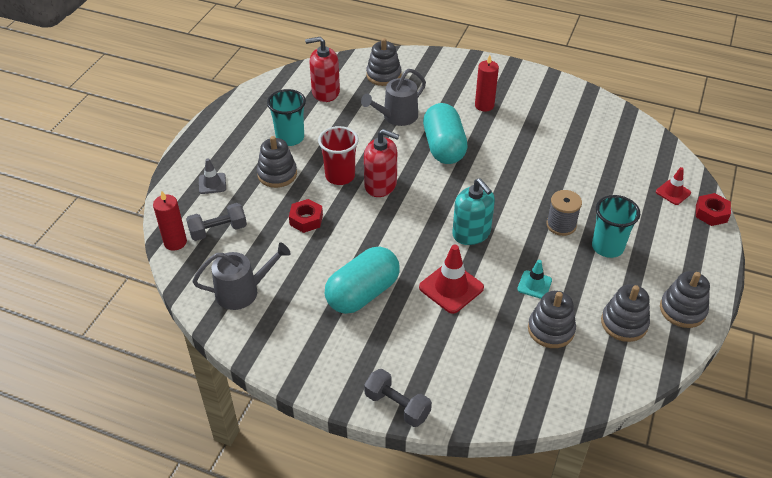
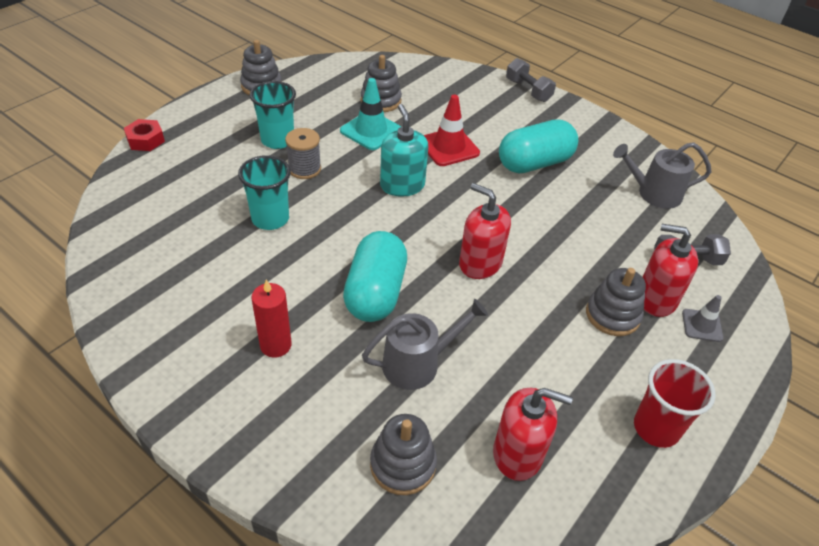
camera: 165 degrees left, 0 degrees up
red candle [153,191,187,251] -> none
turquoise cup [267,89,306,146] -> turquoise cup moved to [238,155,291,230]
red nut [289,199,323,233] -> none
red cup [318,126,359,185] -> red cup moved to [634,359,716,448]
turquoise traffic cone [517,260,552,299] -> turquoise traffic cone [340,78,401,150], size x1.68
grey stacking toy [601,284,650,342] -> none
red traffic cone [656,167,691,205] -> none
none -> red soap dispenser [643,224,698,317]

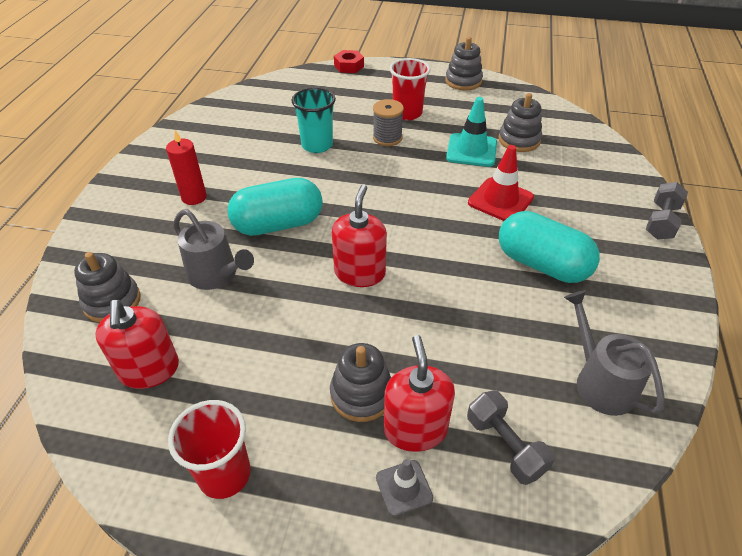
camera: 65 degrees right, 0 degrees up
turquoise cup [250,81,296,149] -> red cup [389,58,431,120]
turquoise soap dispenser [380,104,429,197] -> none

